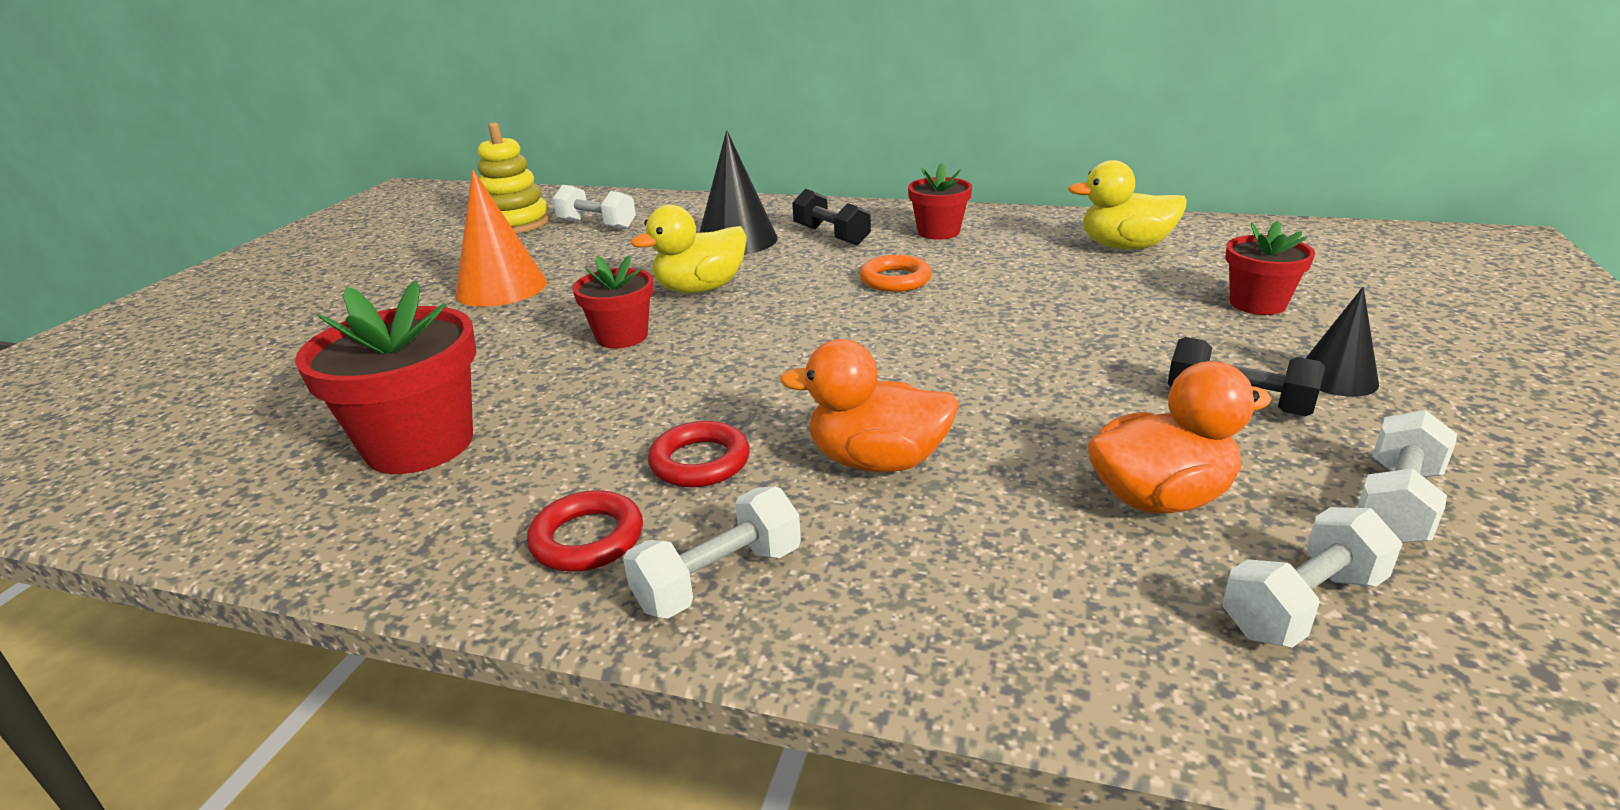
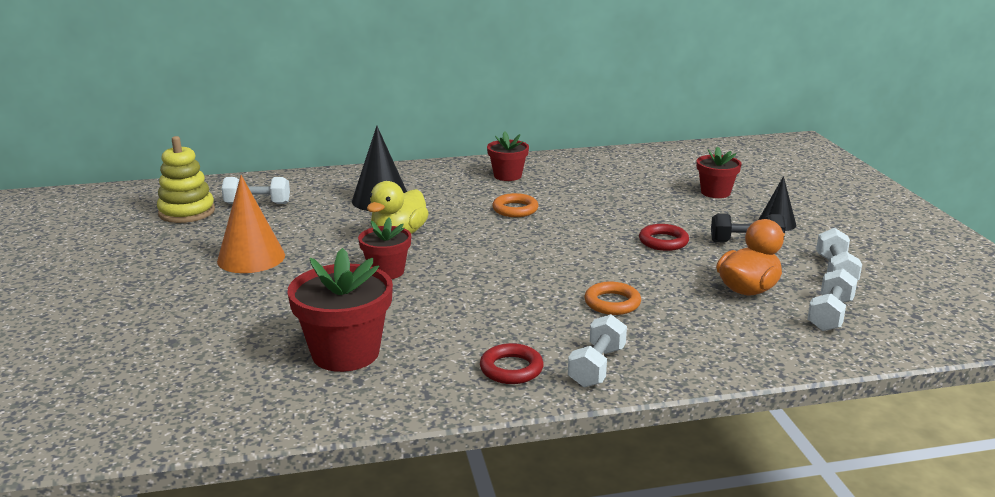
camera: 30 degrees left, 5 degrees down
red ring [648,421,750,487] -> red ring moved to [639,224,689,251]
orange duck [780,339,959,472] -> orange ring [584,282,641,315]
black dumbbell [792,189,871,246] -> none
yellow duck [1068,160,1187,249] -> none

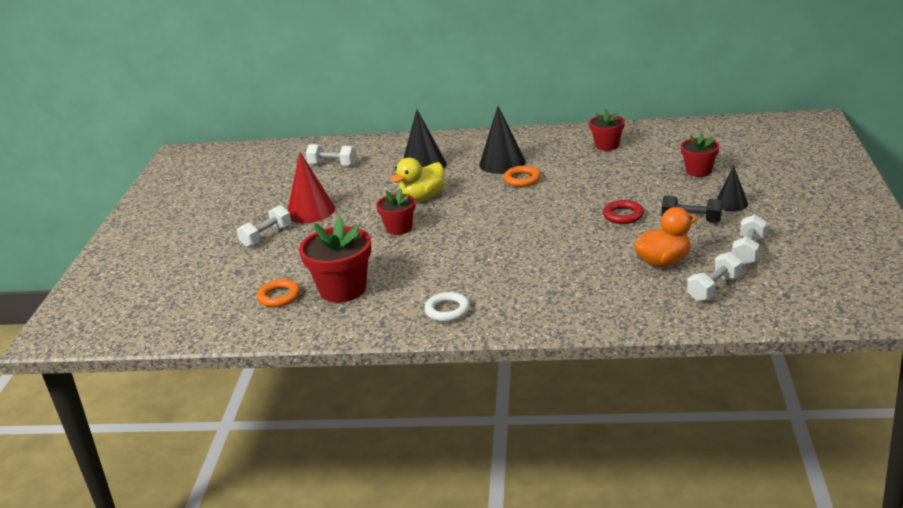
camera: 20 degrees right, 5 degrees up
yellow stacking toy [157,136,215,223] -> none
orange cone [217,175,285,273] -> red cone [288,153,335,223]
red ring [480,343,544,384] -> white ring [424,292,470,322]
red flower pot [487,131,529,181] -> red flower pot moved to [589,108,625,151]
white dumbbell [568,314,627,388] -> white dumbbell moved to [237,205,291,247]
orange ring [584,282,641,315] -> orange ring moved to [257,279,300,307]
none -> black cone [479,106,526,174]

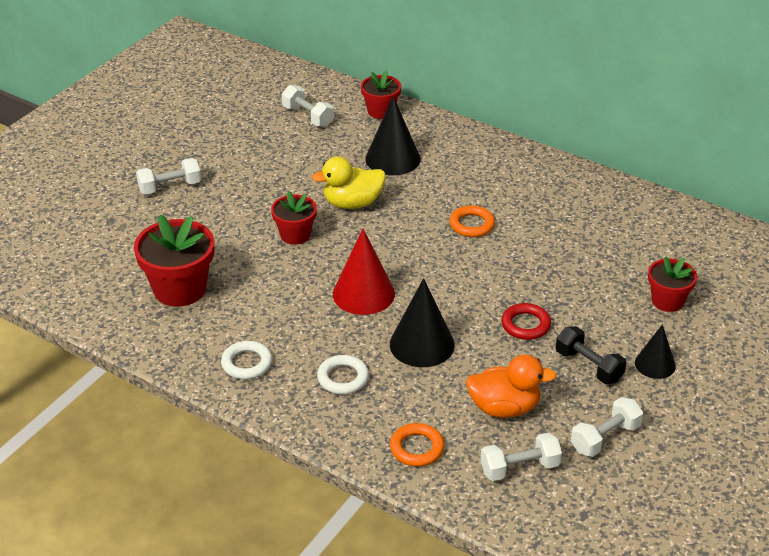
camera: 25 degrees right, 10 degrees up
orange ring [257,279,300,307] -> orange ring moved to [390,423,444,467]
red cone [288,153,335,223] -> red cone moved to [333,229,395,315]
black cone [479,106,526,174] -> black cone moved to [390,278,455,367]
red flower pot [589,108,625,151] -> red flower pot moved to [361,71,401,119]
none -> white ring [317,355,369,394]

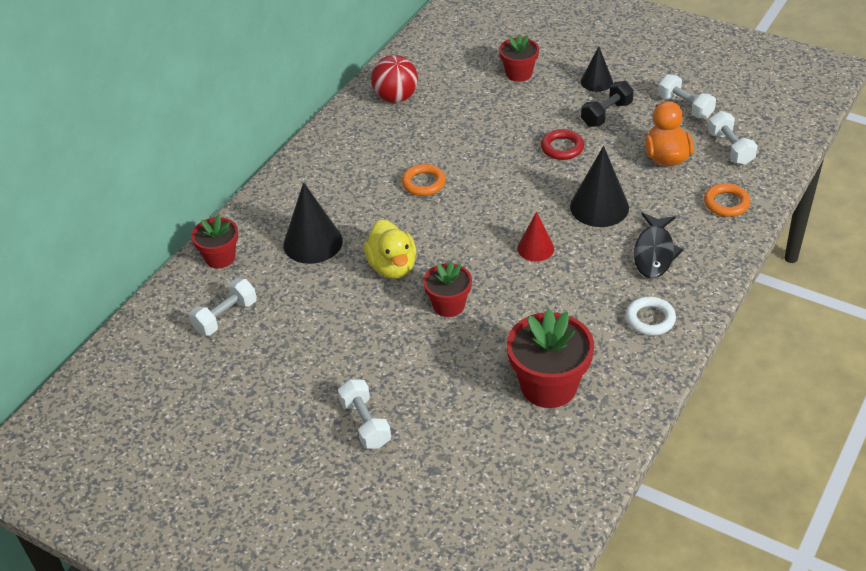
camera: 90 degrees left, 5 degrees up
white ring [317,355,369,394] -> black fish [634,213,683,279]
red cone [333,229,395,315] -> red cone [517,212,554,262], size x0.61
none -> red ball [371,55,418,103]

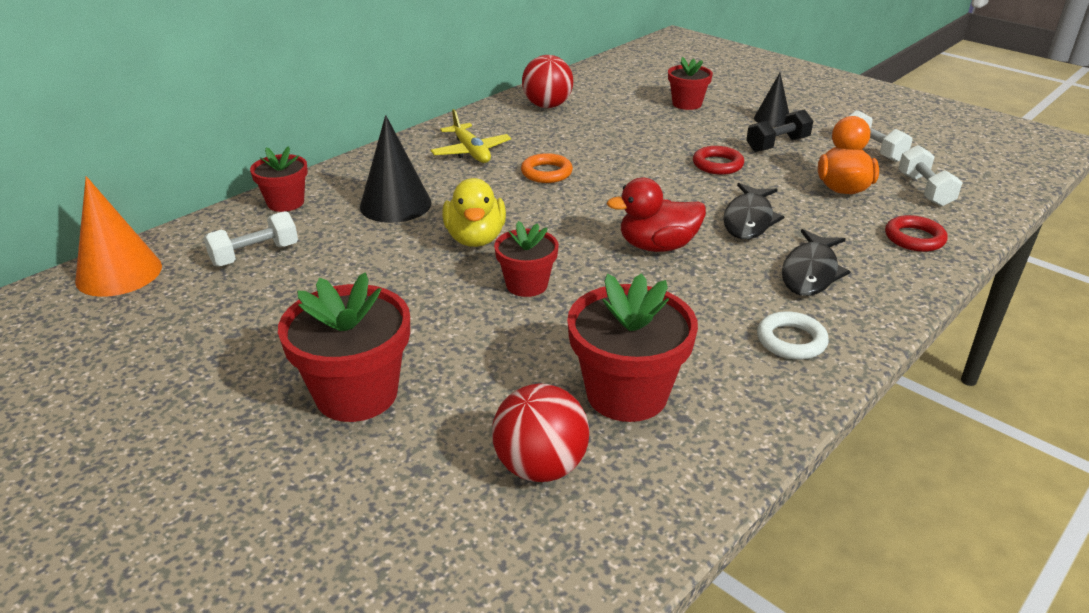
camera: 10 degrees right, 10 degrees down
white dumbbell [338,379,391,449] -> red flower pot [278,273,410,422]
red cone [517,212,554,262] -> red duck [607,178,706,252]
black cone [570,146,629,227] -> black fish [723,183,784,239]
orange ring [704,183,750,217] -> red ring [885,215,948,252]
none -> orange cone [75,176,162,297]
none -> yellow plane [431,109,511,163]
none -> red ball [492,383,589,482]

